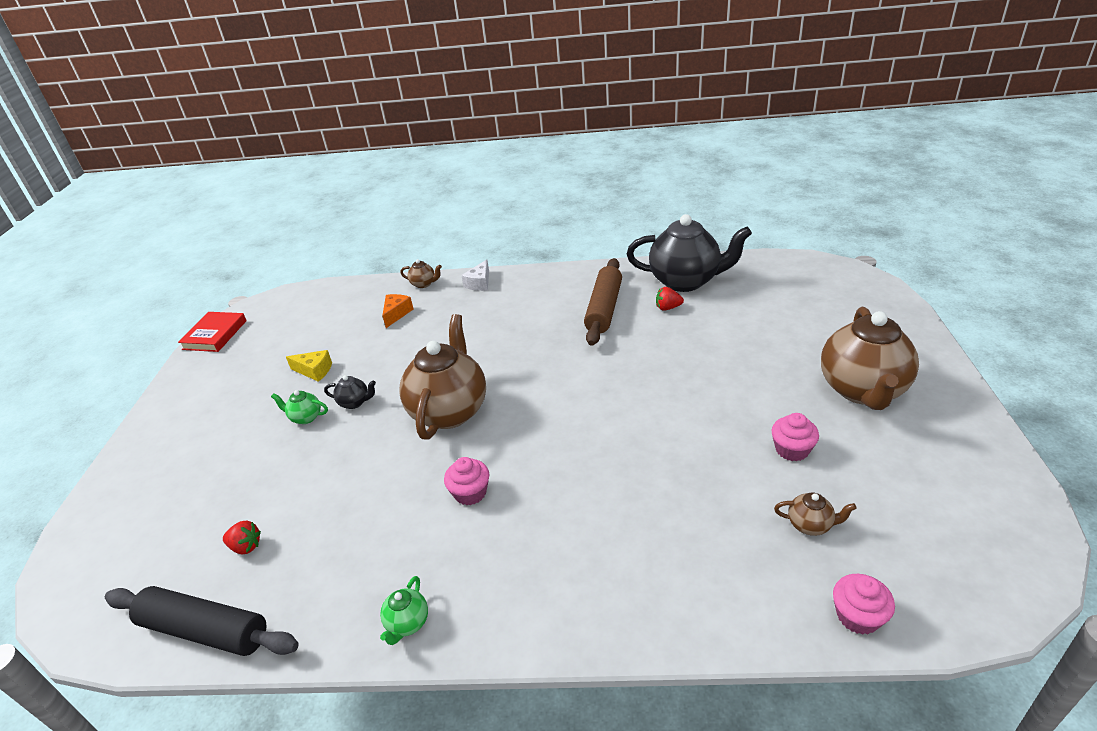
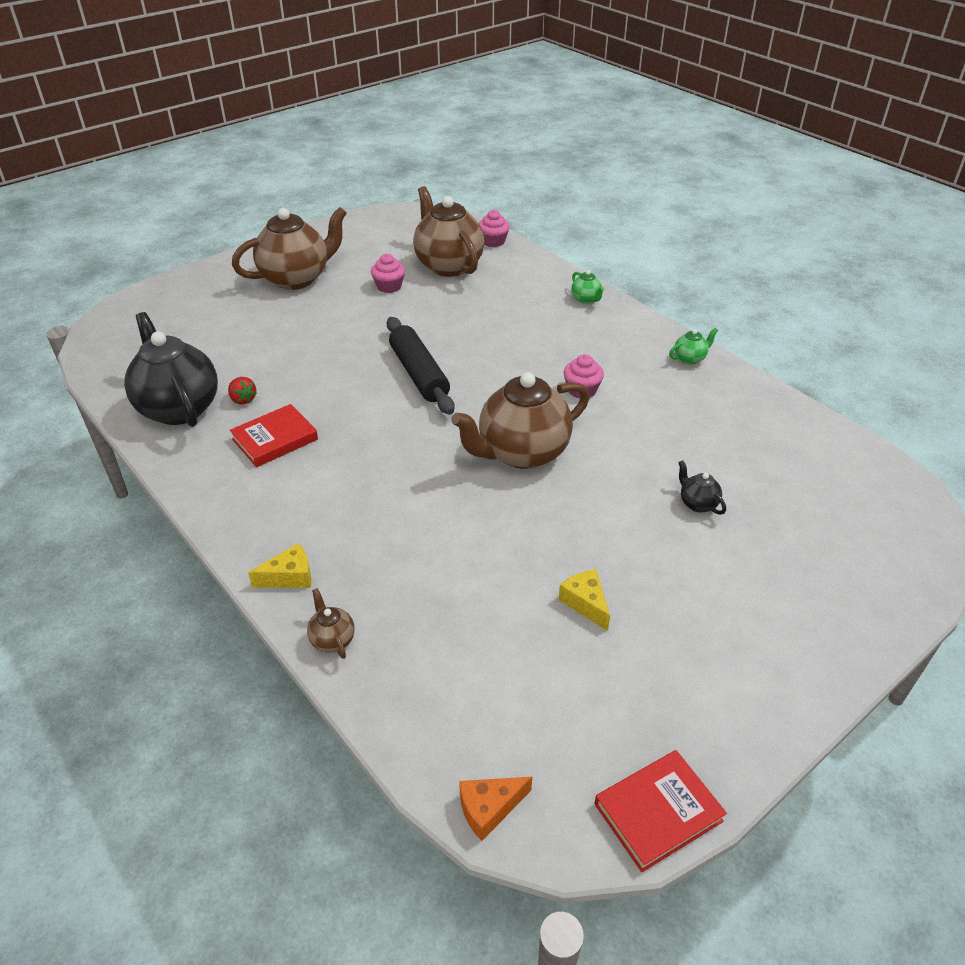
camera: 135 degrees left, 5 degrees up
black rolling pin [105,586,299,656] -> black rolling pin moved to [387,317,454,415]
red strawberry [223,521,261,554] -> none
green teapot [271,390,328,424] -> green teapot moved to [571,270,604,304]
black teapot [324,375,376,409] -> black teapot moved to [678,460,726,515]
orange cheese [382,294,413,328] -> orange cheese moved to [459,777,532,841]
white cheese [461,260,489,291] -> yellow cheese [248,543,311,588]
brown rolling pin [584,258,622,346] -> red book [230,404,318,467]
brown teapot [774,493,856,536] -> brown teapot [413,186,485,277], size x2.43

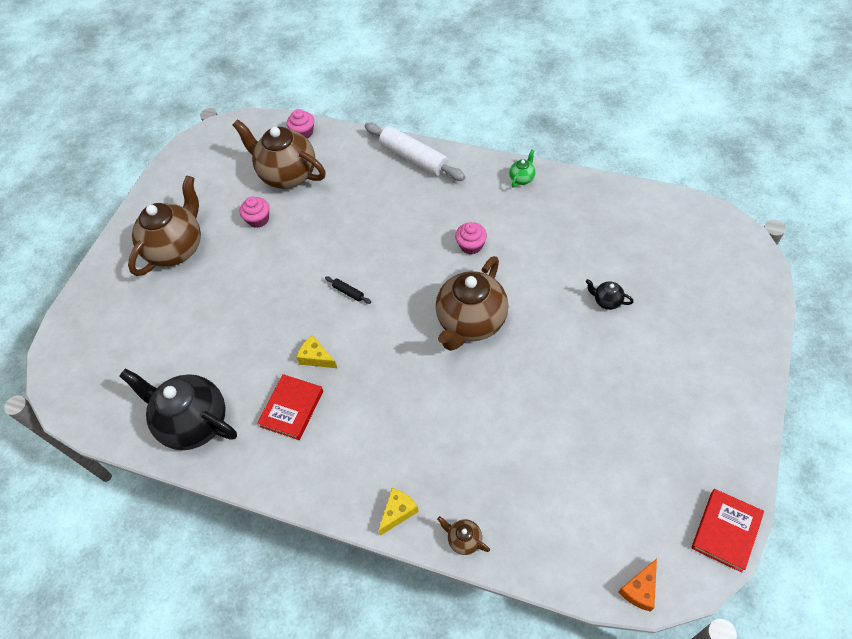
camera: 25 degrees left, 15 degrees up
red strawberry [228,377,257,405] -> none
black rolling pin [387,317,454,415] -> black rolling pin [325,276,371,304], size x0.41
yellow cheese [558,569,610,631] -> yellow cheese moved to [296,335,337,368]
green teapot [571,270,604,304] -> white rolling pin [365,123,465,181]

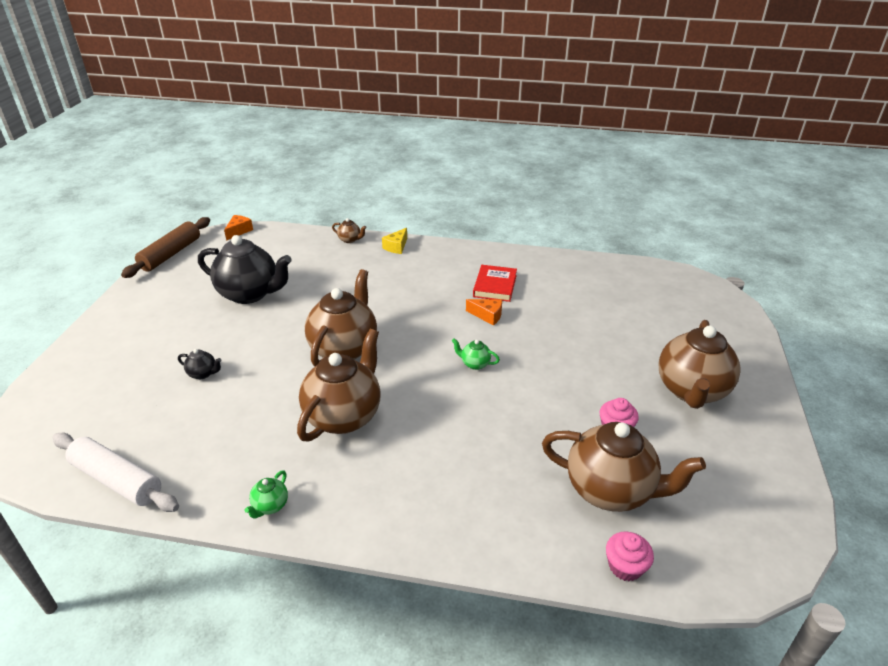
camera: 165 degrees right, 20 degrees down
black teapot [119,368,237,450] -> black teapot moved to [198,235,291,304]
yellow cheese [296,335,337,368] -> orange cheese [466,299,502,326]
black rolling pin [325,276,371,304] -> green teapot [452,339,500,370]
white rolling pin [365,123,465,181] -> white rolling pin moved to [53,433,179,512]
pink cupcake [455,222,487,255] -> brown teapot [297,329,380,442]
red book [691,489,764,573] -> brown rolling pin [121,217,210,278]

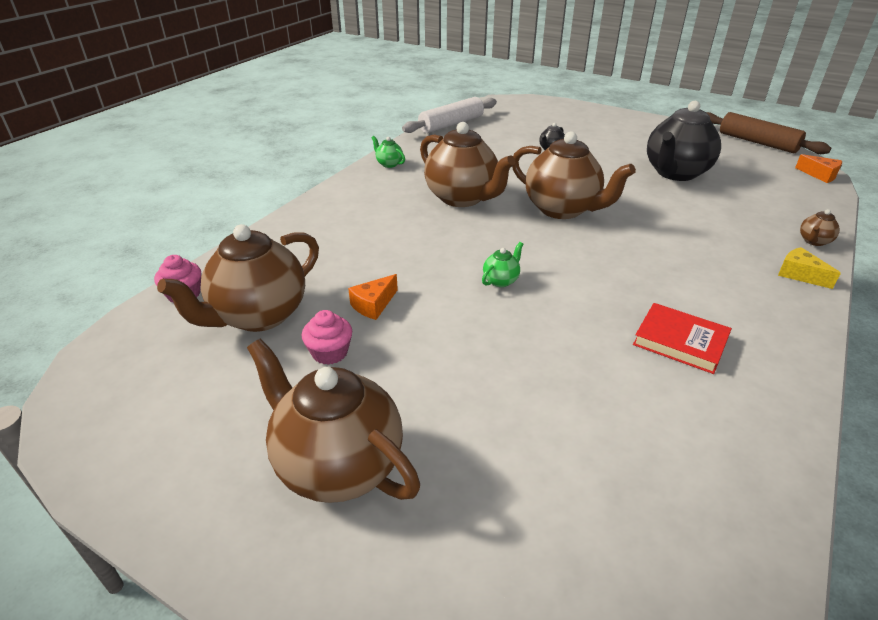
camera: 110 degrees right, 0 degrees up
orange cheese [466,299,502,326] -> orange cheese moved to [348,274,398,320]

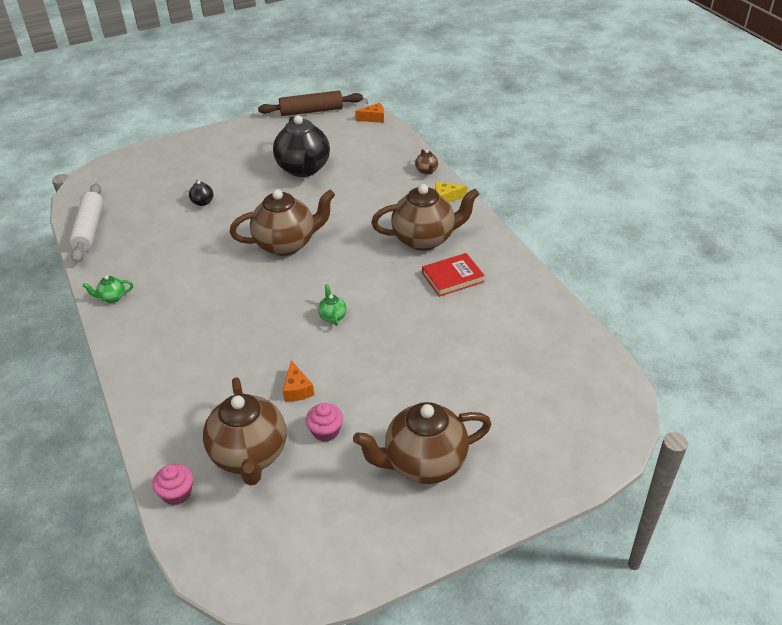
camera: 55 degrees left, 5 degrees up
brown teapot [420,122,515,207] -> brown teapot moved to [371,184,480,251]

